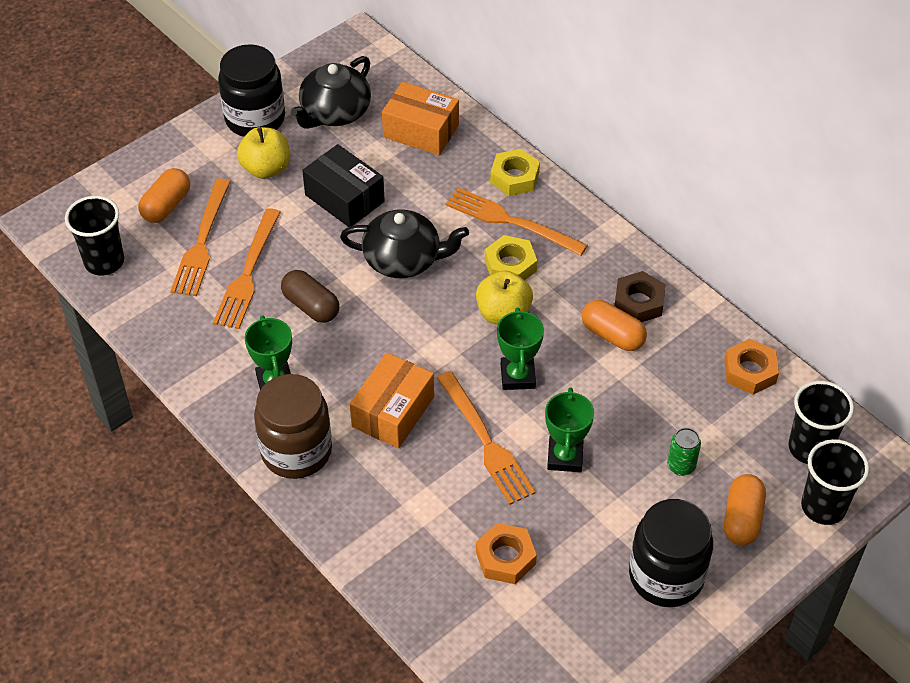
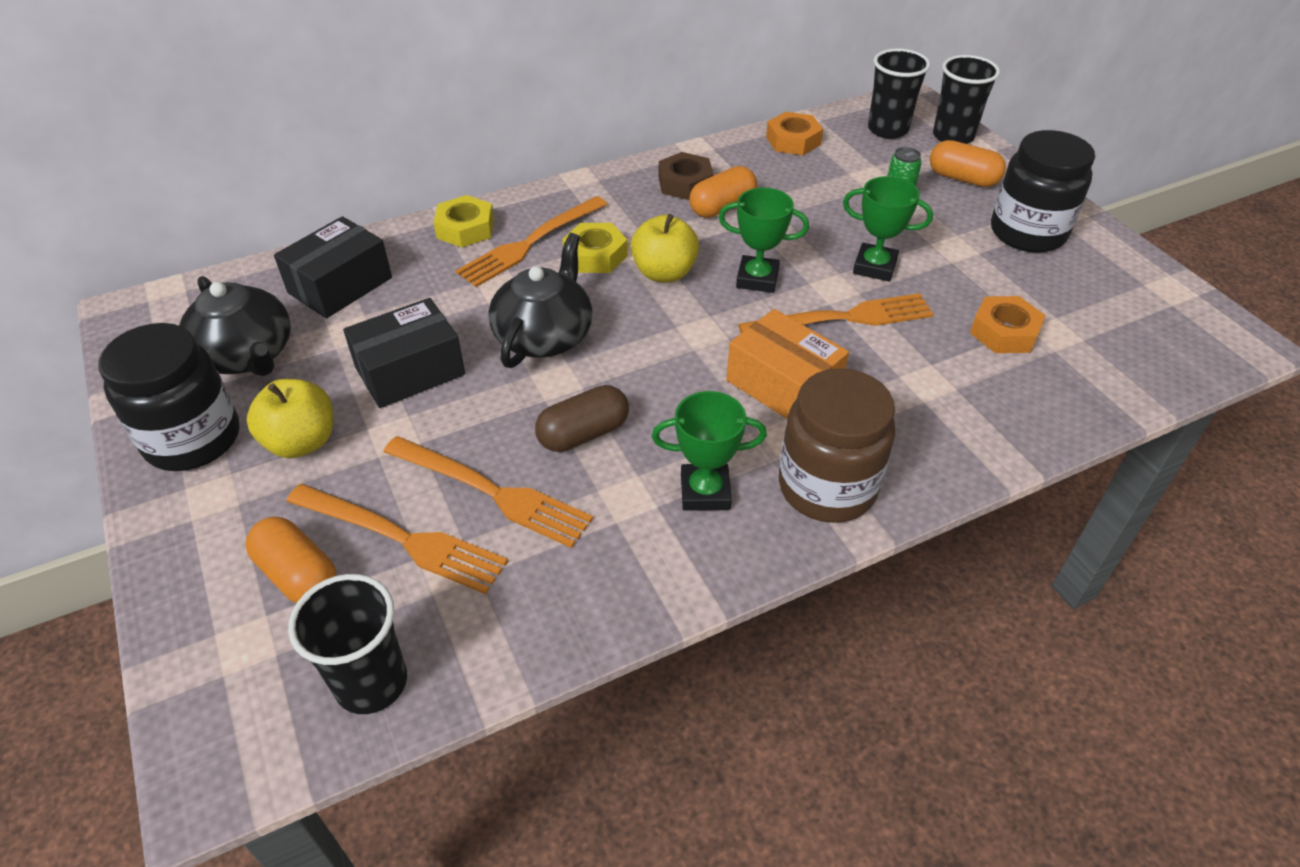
camera: 75 degrees left, 5 degrees down
orange box [382,82,459,155] -> black box [274,216,392,318]

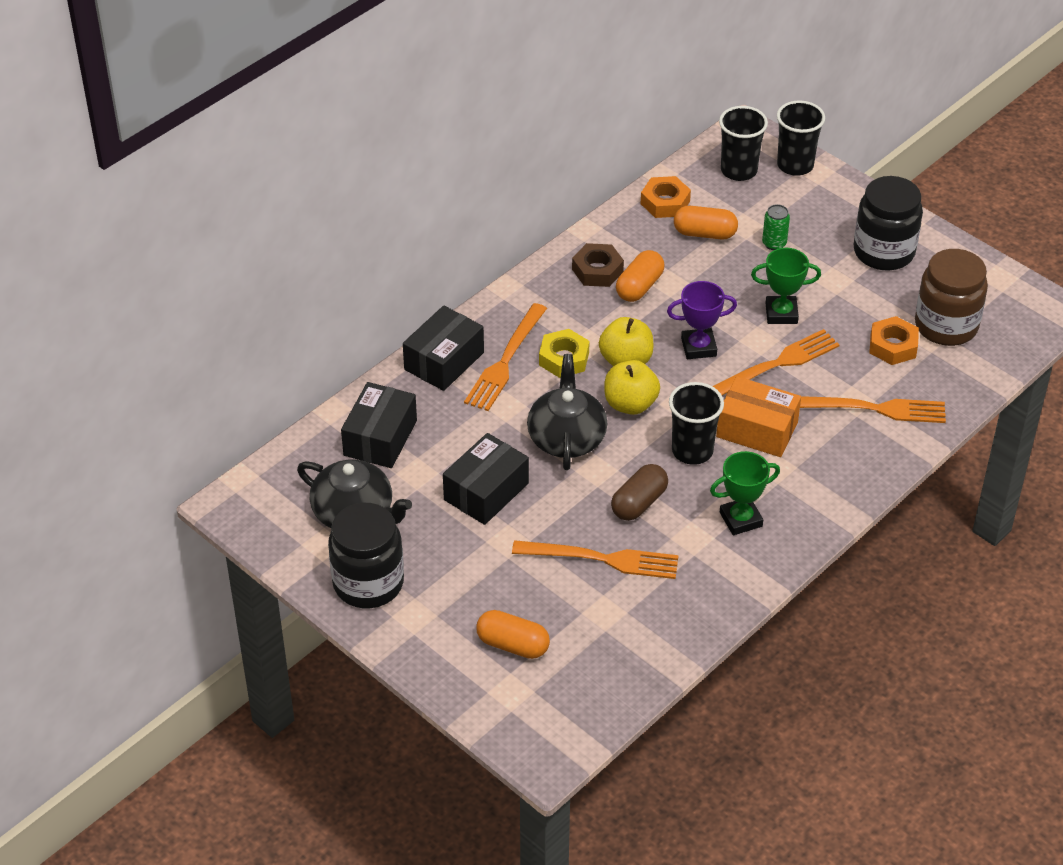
camera: 20 degrees left, 0 degrees up
yellow apple [247,379,333,458] -> yellow apple moved to [604,360,660,415]
orange fork [286,484,508,594] -> orange fork moved to [800,396,946,423]
black cup [288,574,407,714] -> black cup moved to [669,382,724,465]
yellow nut [433,195,494,247] -> black box [403,305,484,391]
green trophy [718,188,809,293] -> purple trophy [667,281,737,359]
brown jar [779,368,895,523] -> brown jar moved to [915,249,988,346]
orange capsule [930,140,1006,187] -> orange capsule moved to [674,206,738,240]

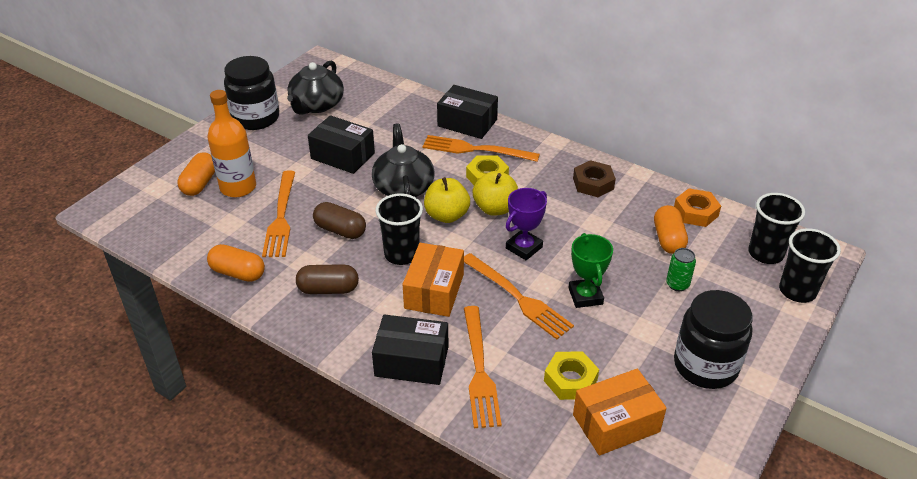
camera: 80 degrees right, 5 degrees down
black box [341,382,417,468] -> black box moved to [372,314,448,385]
black teapot [527,354,608,470] -> black teapot turned 90 degrees counterclockwise [372,123,435,197]
orange capsule [616,250,664,302] -> orange capsule moved to [207,244,265,282]
purple trophy [667,281,737,359] -> purple trophy turned 60 degrees clockwise [506,188,547,260]
green trophy [710,451,780,535] -> brown capsule [296,264,359,294]
orange nut [869,316,919,365] -> yellow nut [544,351,599,400]
brown jar [915,249,988,346] -> orange box [573,369,667,455]
none -> orange bottle [208,90,256,198]

